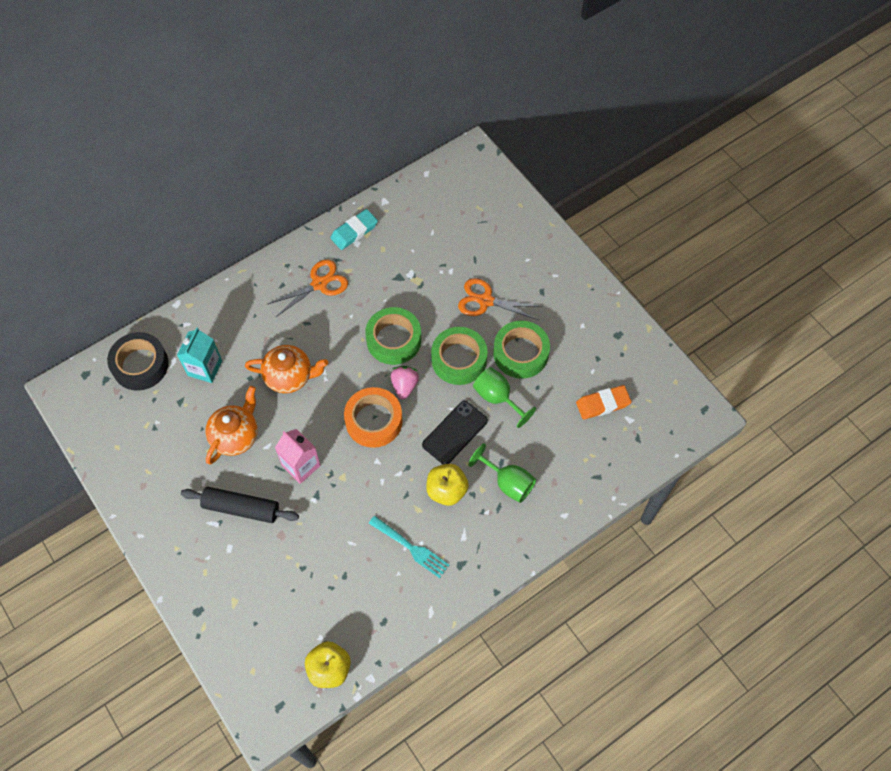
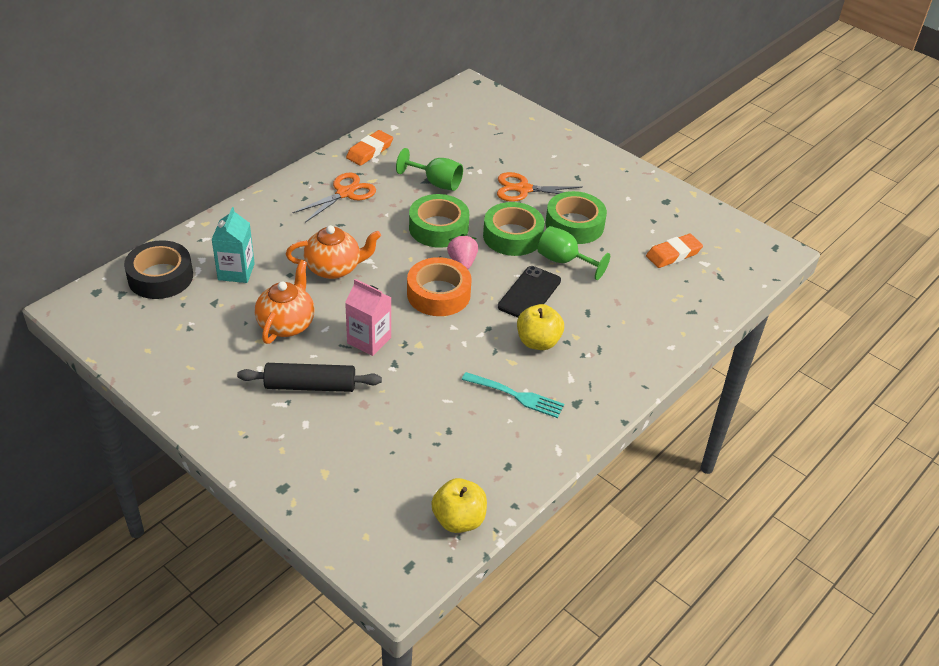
camera: 15 degrees left, 20 degrees down
turquoise eraser [330,209,378,250] -> orange eraser [346,130,393,166]
green goblet [468,443,536,503] -> green goblet moved to [396,148,463,191]

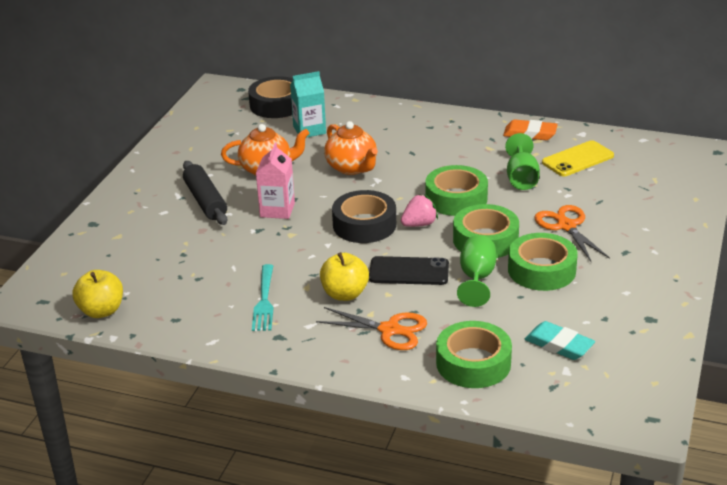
camera: 70 degrees right, 10 degrees down
orange scissors [293,173,376,223] -> orange scissors moved to [316,307,427,350]
orange tape [407,257,472,316] -> black tape [332,190,396,243]
orange eraser [646,234,703,268] -> turquoise eraser [525,321,595,360]
none -> green tape [436,321,512,388]
none -> yellow phone [542,140,614,176]

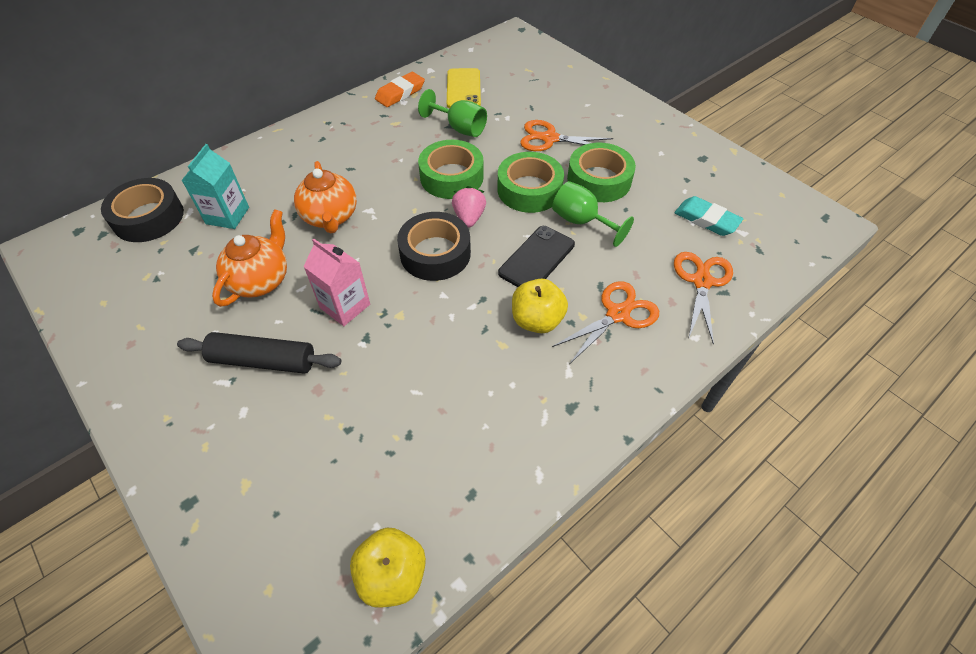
camera: 60 degrees left, 20 degrees up
turquoise fork [252,264,274,331] -> none
orange teapot [324,121,378,175] -> orange teapot turned 75 degrees clockwise [294,161,357,234]
green tape [436,321,512,388] -> orange scissors [674,252,733,345]
turquoise eraser [525,321,595,360] -> turquoise eraser turned 60 degrees clockwise [674,196,743,236]

